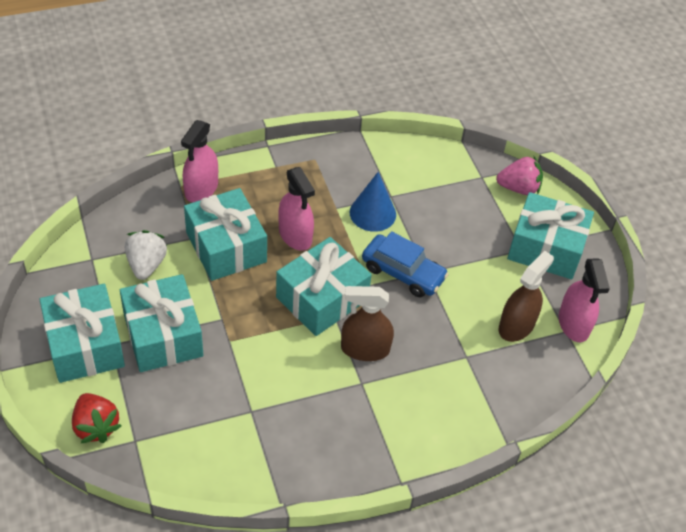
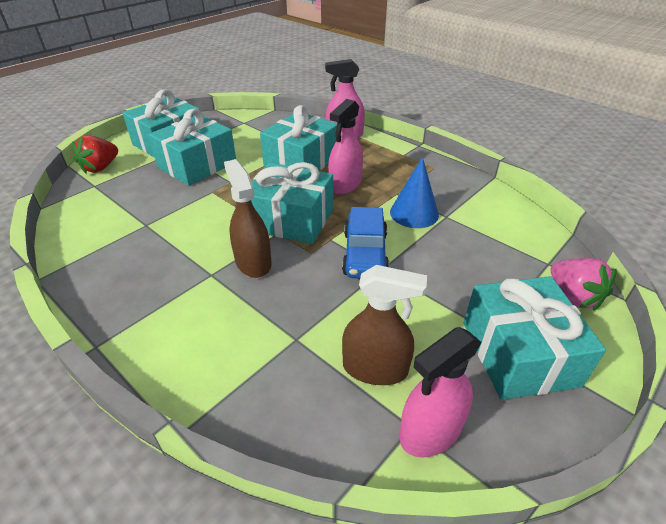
camera: 65 degrees right, 10 degrees down
white strawberry [125,230,167,280] -> none

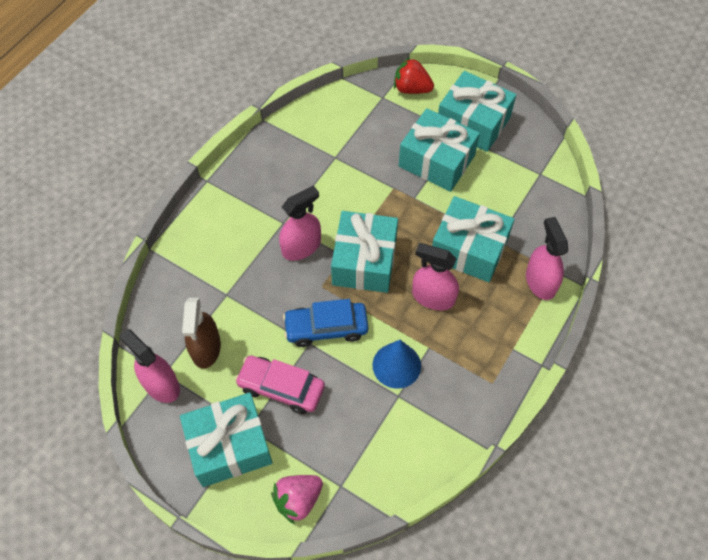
camera: 80 degrees right, 20 degrees up
brown spray bottle [224,159,272,278] -> pink spray bottle [279,185,321,261]
none -> pink car [235,355,325,414]

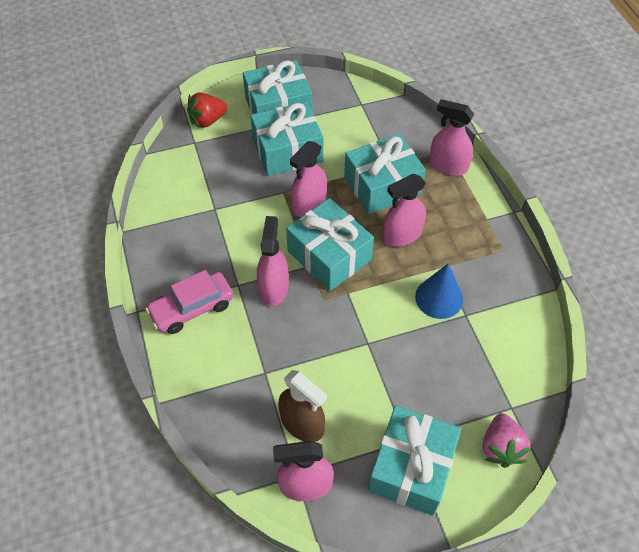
camera: 50 degrees left, 5 degrees down
pink car [235,355,325,414] -> pink car moved to [145,270,234,334]
blue car [283,299,368,347] -> none
none -> pink spray bottle [290,141,327,217]

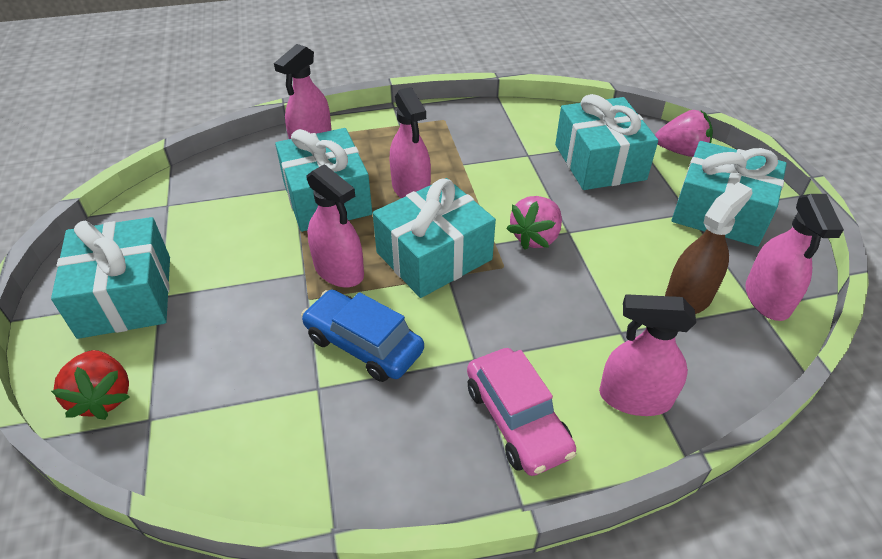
camera: 85 degrees left, 10 degrees down
turquoise gift [251,102,324,176] -> turquoise gift moved to [555,94,658,190]
pink spray bottle [257,216,289,306] -> pink spray bottle moved to [599,295,696,416]
blue cone [415,263,463,319] -> none
none -> blue car [301,290,424,382]
none -> pink strawberry [507,196,562,250]

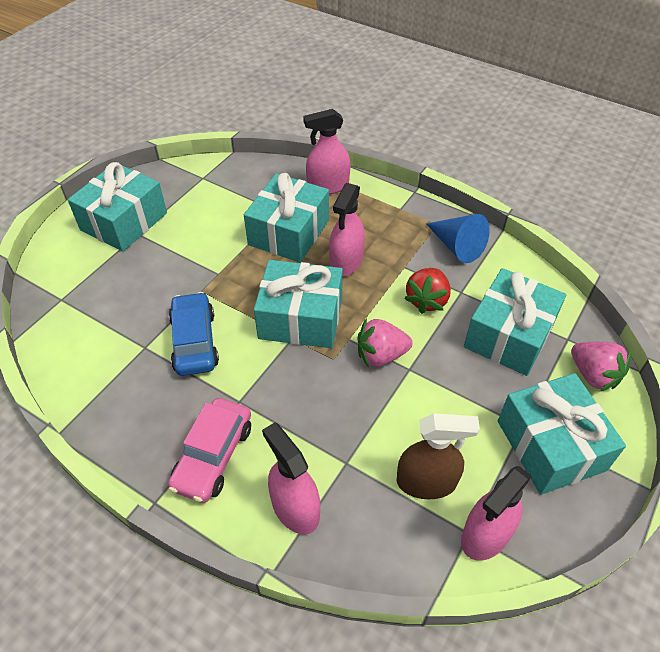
camera: 45 degrees right, 5 degrees up
red strawberry [51,350,130,420] -> red strawberry moved to [404,268,451,314]
pink spray bottle [307,164,364,287] -> none
none -> blue cone [426,214,490,263]

